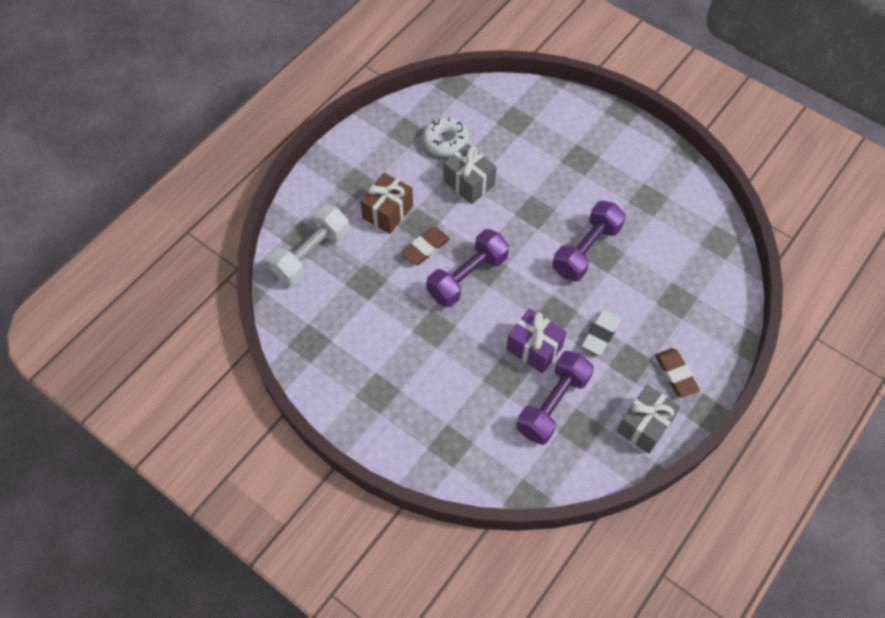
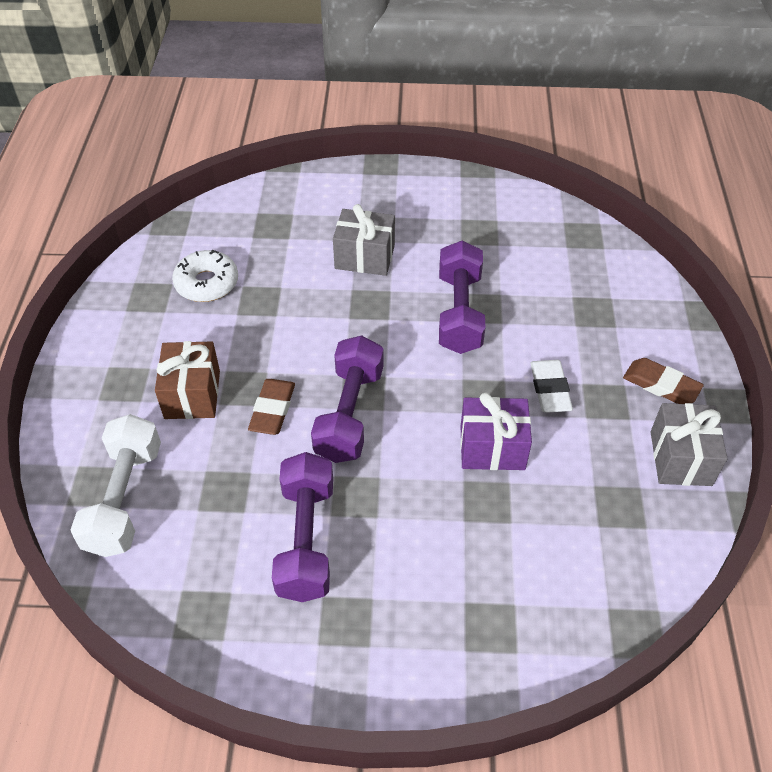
camera: 35 degrees left, 10 degrees down
grey gift [444,144,496,204] -> grey gift moved to [333,204,395,276]
purple dumbbell [516,351,594,445] -> purple dumbbell moved to [272,452,333,602]

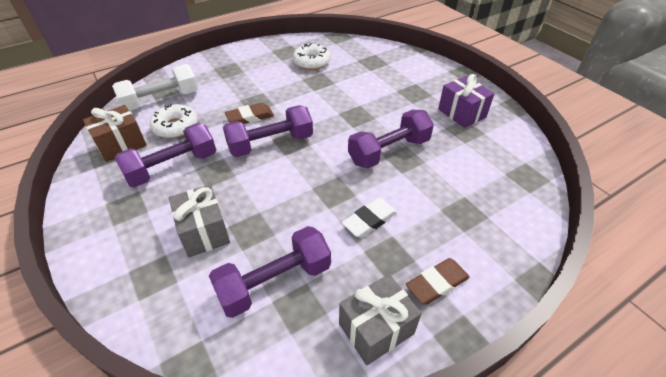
camera: 55 degrees right, 5 degrees down
brown gift [155,341,220,419] -> brown gift moved to [83,105,147,162]
grey gift [333,204,395,276] -> grey gift moved to [169,185,230,257]
purple gift [460,393,532,470] -> purple gift moved to [438,74,494,128]
brown eraser [623,358,704,404] -> brown eraser turned 60 degrees clockwise [406,258,470,305]
none -> white donut [150,104,198,138]
none -> purple dumbbell [209,226,331,318]

